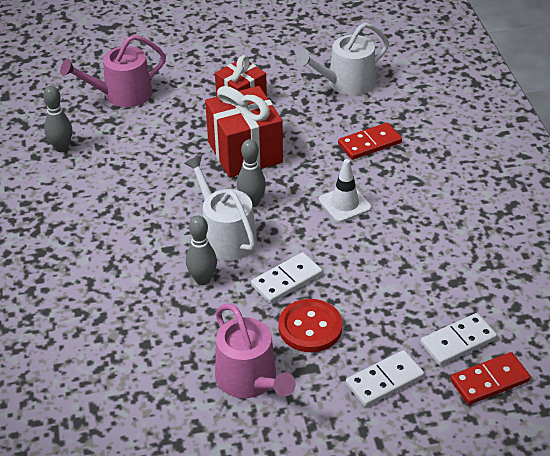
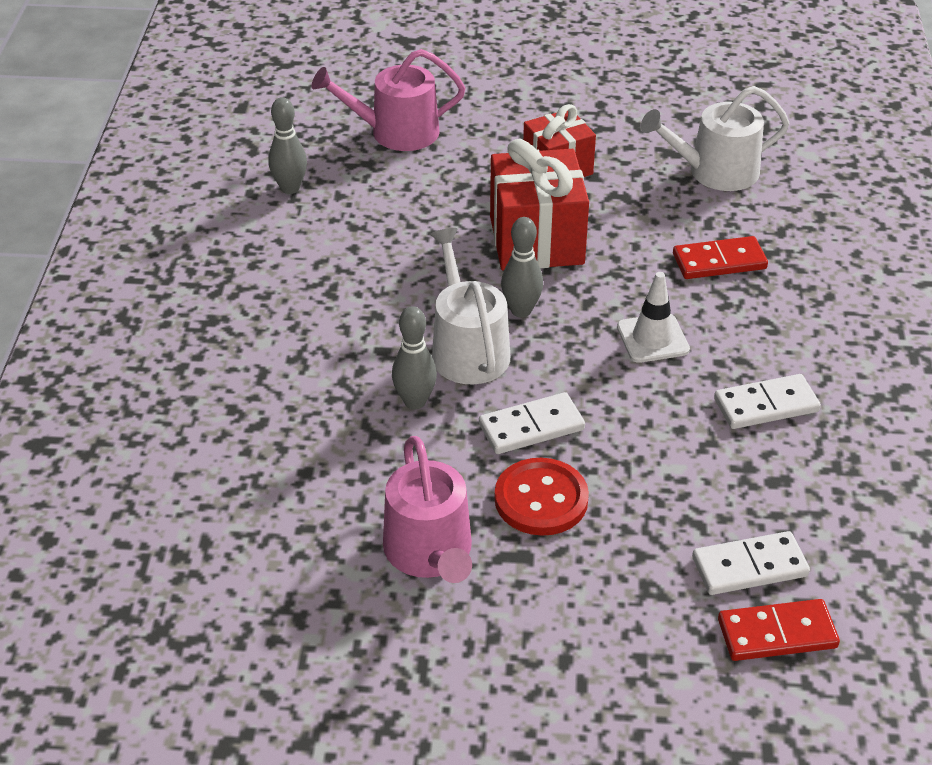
camera: 15 degrees right, 0 degrees up
white domino [346,350,424,407] -> white domino moved to [714,374,821,429]

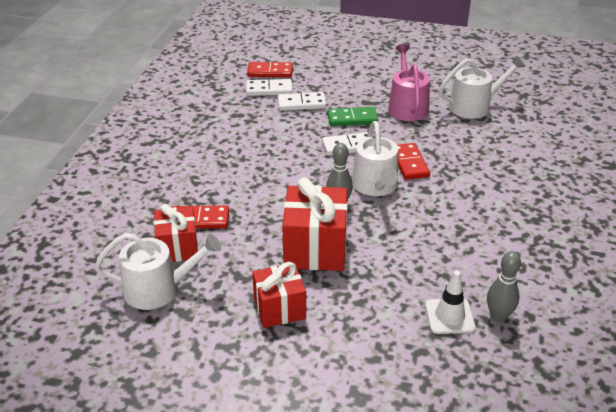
camera: 170 degrees left, 5 degrees down
pink watering can [312,49,465,151] -> none
grey bowling pin [392,306,437,409] -> red domino [397,143,430,180]
red button [495,458,589,536] -> green domino [327,107,378,126]
white traffic cone [617,272,690,363] -> white traffic cone moved to [425,270,476,334]
white domino [714,374,821,429] -> white domino moved to [278,92,326,111]
none -> red gift [154,204,198,262]
none -> white watering can [439,56,526,119]

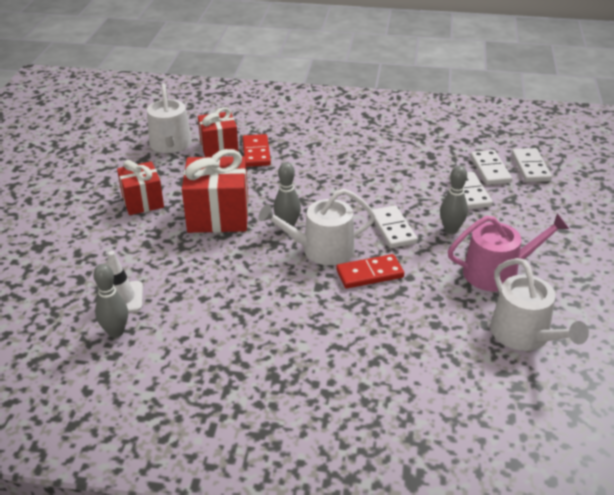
camera: 85 degrees right, 0 degrees up
red domino [247,62,293,77] -> white domino [512,148,552,182]
green domino [327,107,378,126] -> grey bowling pin [440,166,468,234]

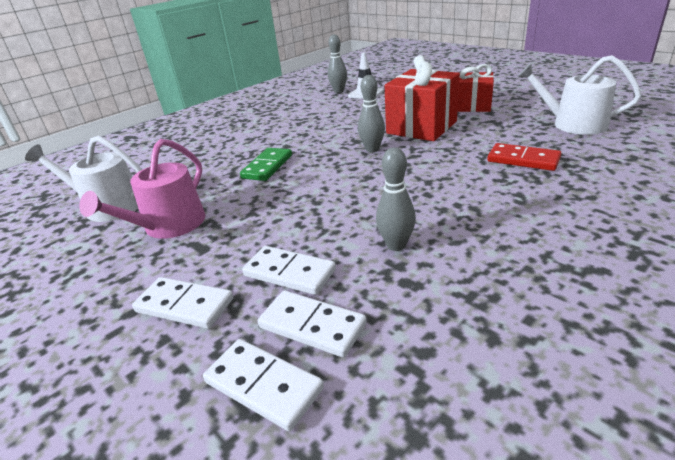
camera: 130 degrees right, 5 degrees down
red gift [198,107,239,157] -> none
white watering can [258,189,376,265] -> none
red domino [336,254,404,289] -> green domino [240,148,292,181]
white domino [372,206,418,248] -> white domino moved to [132,277,233,329]
grey bowling pin [440,166,468,234] -> grey bowling pin moved to [376,147,416,251]

